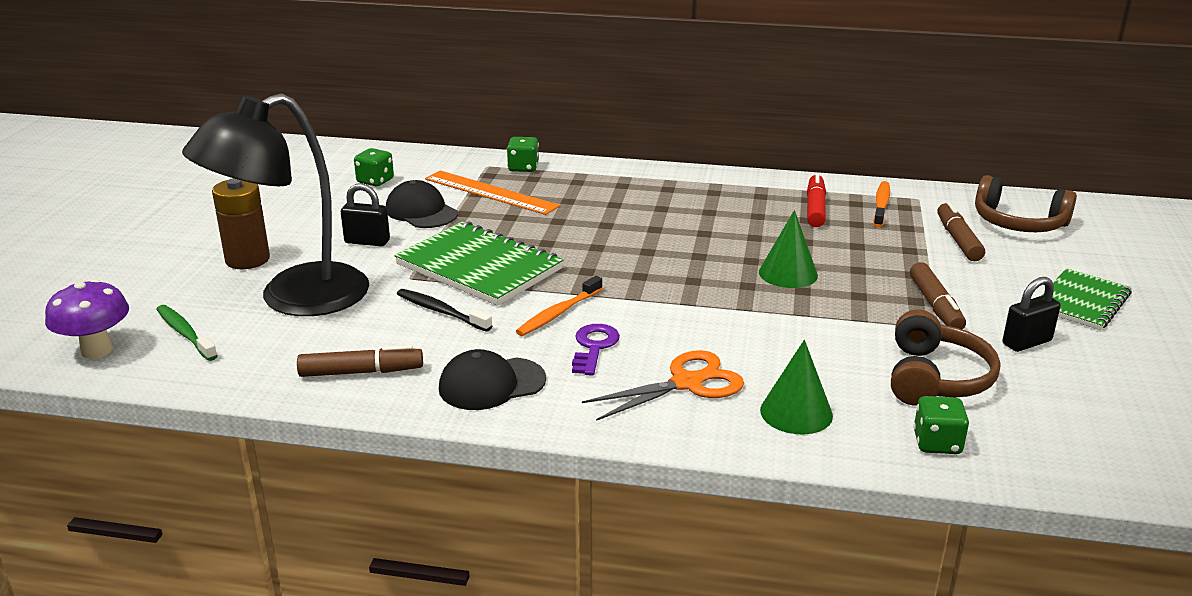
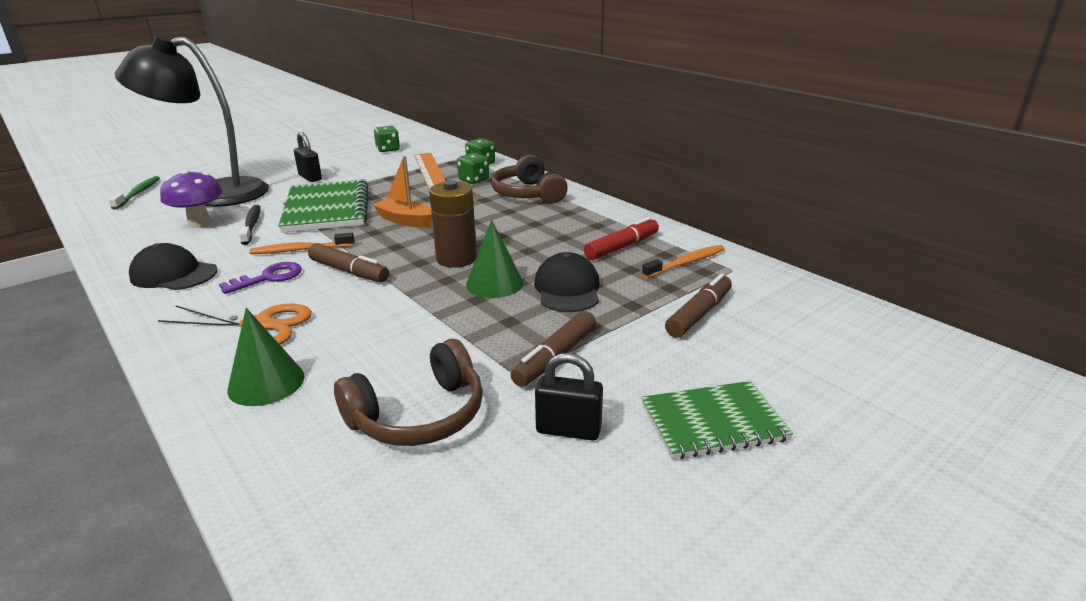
camera: 40 degrees right, 0 degrees up
purple mushroom [45,279,129,359] -> purple mushroom moved to [160,169,222,228]
brown battery [212,178,270,269] -> brown battery moved to [429,180,477,268]
brown marker [297,345,423,377] -> brown marker moved to [308,243,389,282]
black cap [386,180,458,228] -> black cap moved to [534,252,600,312]
green dice [913,396,969,454] -> green dice moved to [457,153,489,184]
brown headphones [975,175,1077,232] -> brown headphones moved to [491,155,568,204]
none -> orange boat [373,156,432,228]

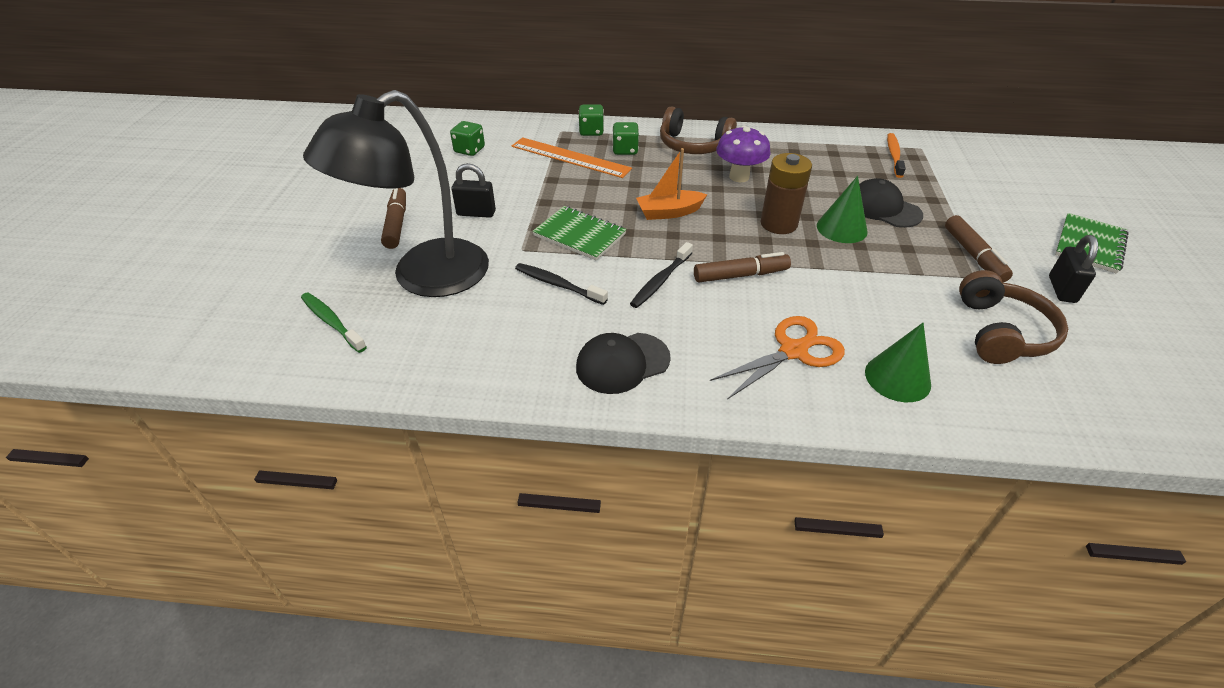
camera: 45 degrees left, 15 degrees up
purple mushroom [160,169,222,228] -> purple mushroom moved to [716,126,770,182]
purple key [219,262,302,294] -> none
orange toothbrush [249,233,355,254] -> black toothbrush [630,242,693,308]
green notebook [278,179,368,233] -> green notebook [532,206,627,261], size x0.64
black padlock [535,353,603,441] -> black padlock turned 45 degrees counterclockwise [1049,235,1098,303]
red marker [584,217,659,260] -> none
brown marker [665,273,732,338] -> brown marker moved to [381,188,406,249]

